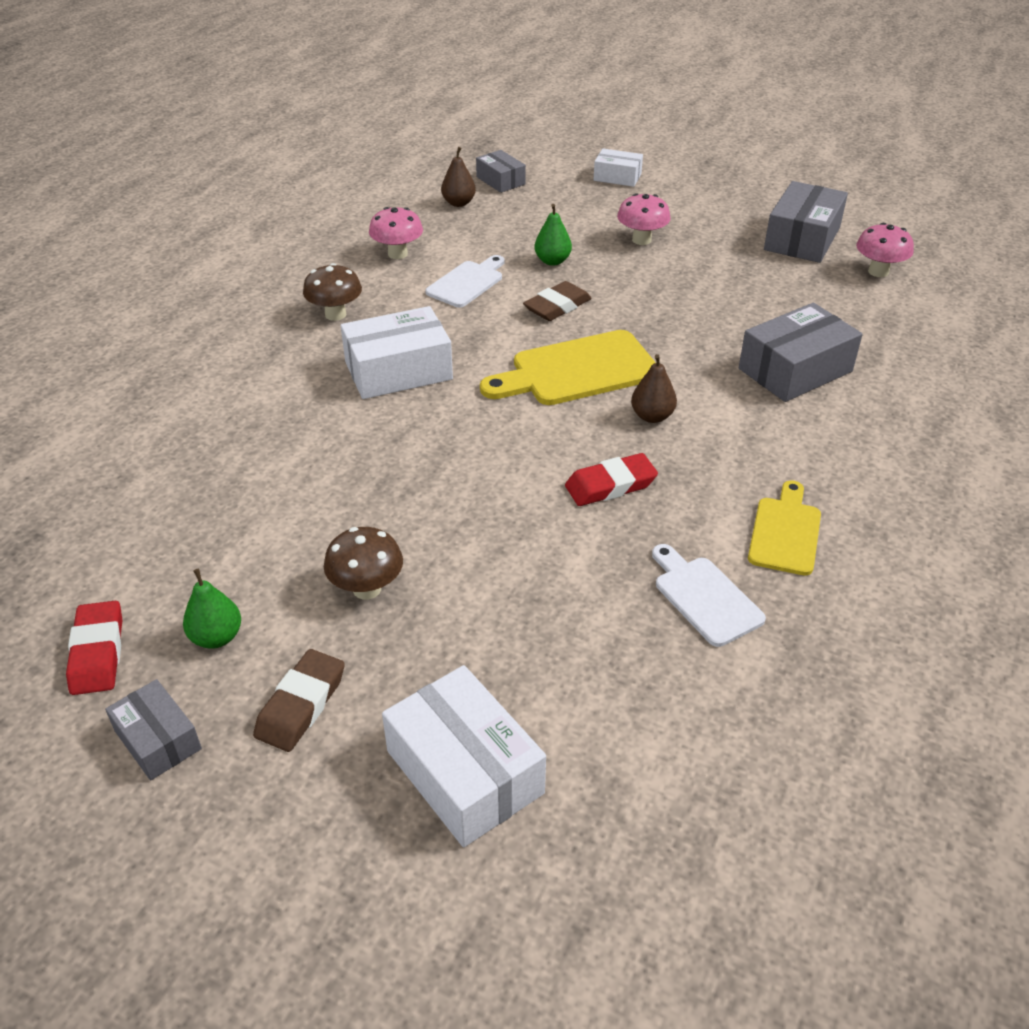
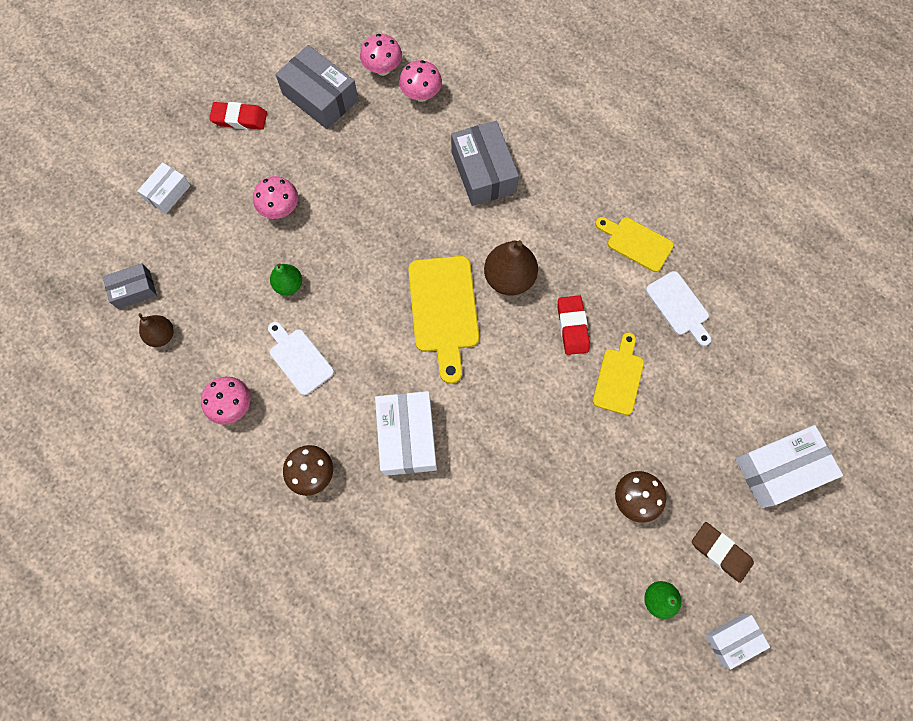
camera: 75 degrees left, 30 degrees up
red eraser [66,601,122,695] -> red eraser moved to [209,102,267,130]
grey box [105,679,202,780] -> white box [705,614,770,669]
brown eraser [523,281,592,321] -> none
brown pear [631,354,677,423] -> brown pear [484,240,538,296], size x1.68
white cutting board [652,544,766,647] -> white cutting board turned 105 degrees counterclockwise [646,271,711,346]
none -> pink mushroom [399,60,442,102]
none -> yellow cutting board [593,333,644,415]

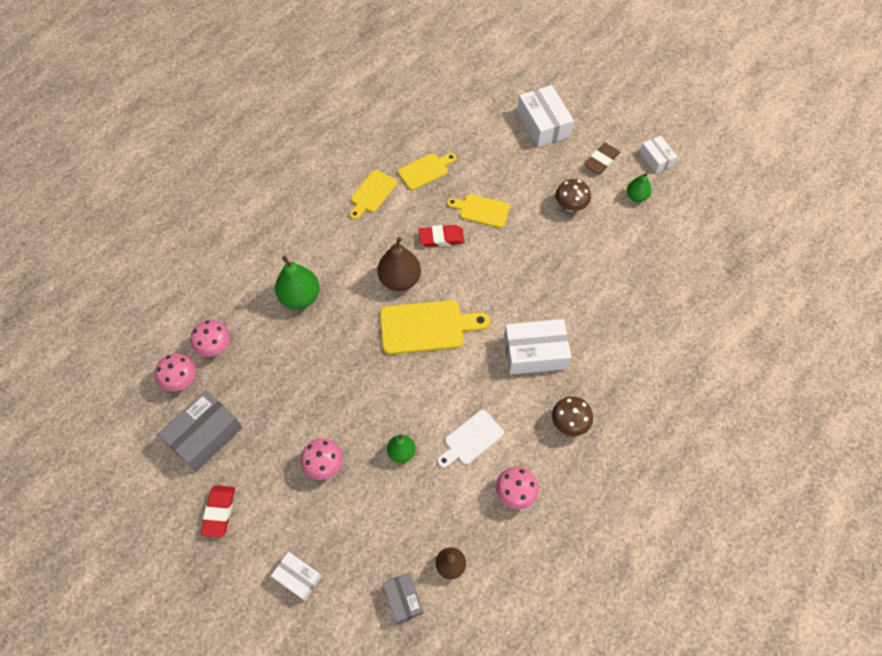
camera: 90 degrees left, 10 degrees down
grey box [451,121,519,206] -> green pear [275,256,320,309]
white cutting board [646,271,711,346] -> yellow cutting board [398,153,456,190]

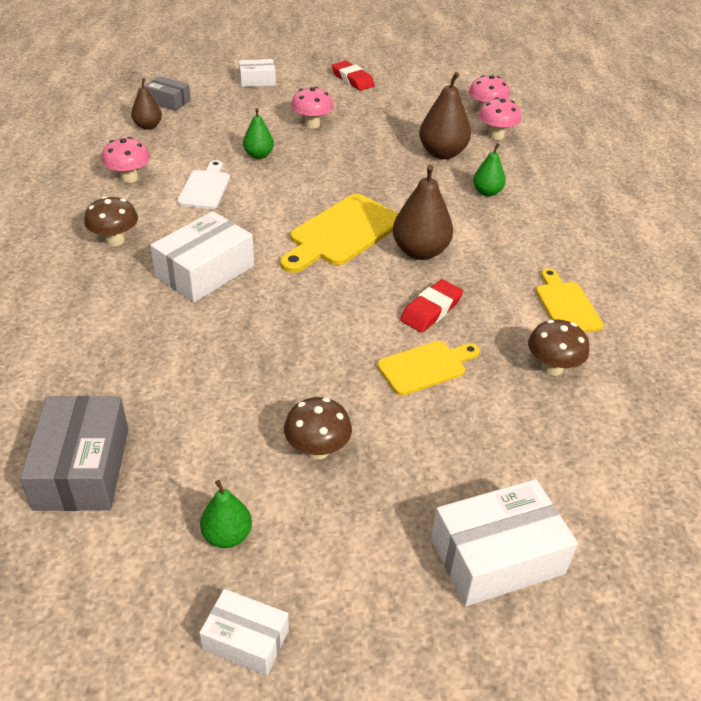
camera: 135 degrees right, 20 degrees down
grey box [158,390,242,472] -> grey box moved to [20,396,128,511]
green pear [275,256,320,309] -> green pear [473,143,506,197], size x0.59
yellow cutting board [398,153,456,190] -> brown mushroom [528,319,589,376]
white box [517,85,574,148] -> white box turned 45 degrees counterclockwise [431,479,578,606]
brown eraser [584,143,620,174] -> none
none -> brown pear [419,72,471,159]

